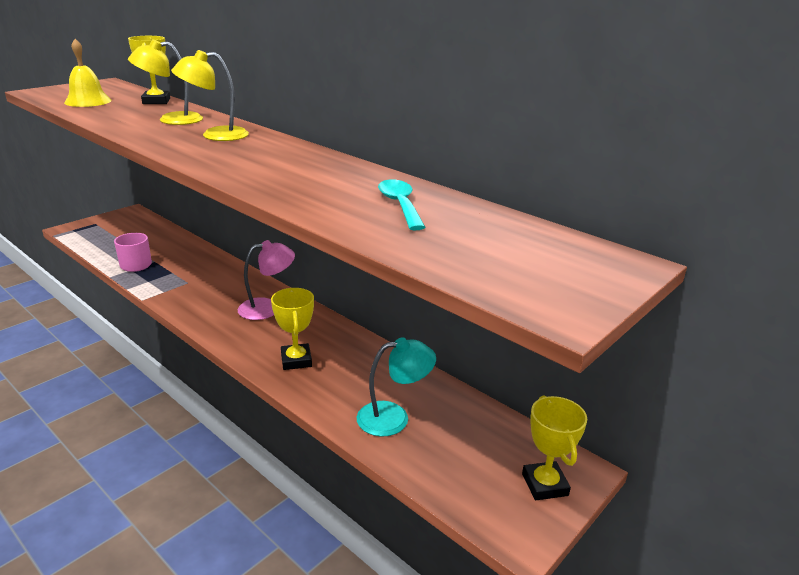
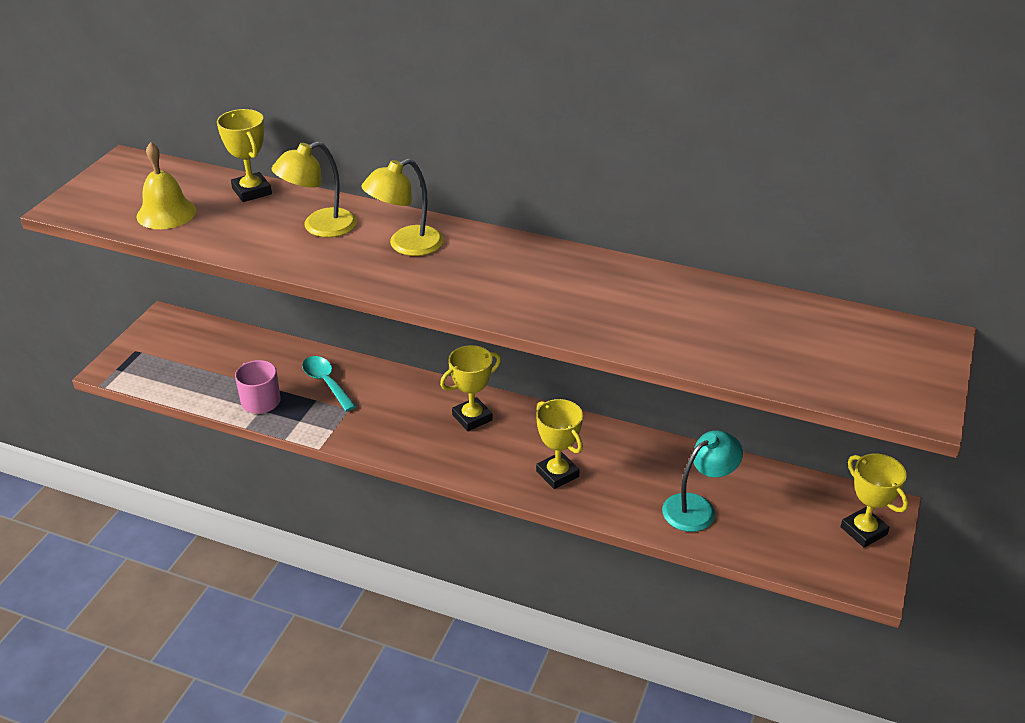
camera: 20 degrees left, 10 degrees up
pink lamp [238,240,295,320] -> yellow trophy [440,345,501,431]
turquoise spoon [378,179,425,230] -> turquoise spoon moved to [302,356,357,412]

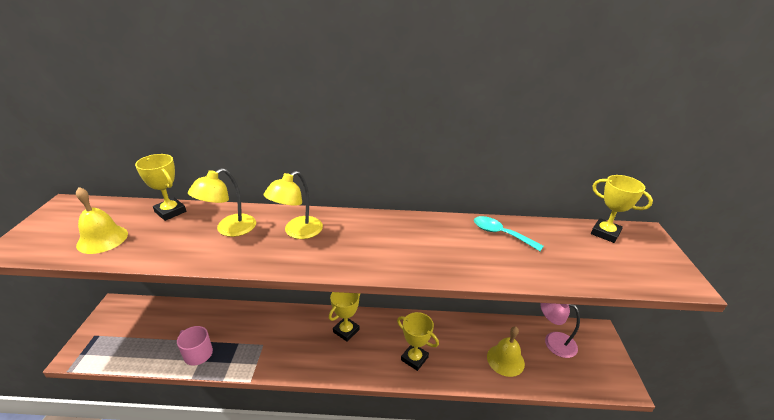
camera: 20 degrees left, 5 degrees down
turquoise spoon [302,356,357,412] -> turquoise spoon moved to [474,216,544,251]
turquoise lamp [662,430,743,532] -> yellow bell [487,326,525,377]
yellow trophy [841,454,909,548] -> yellow trophy moved to [591,175,653,243]
none -> pink lamp [540,303,580,358]

